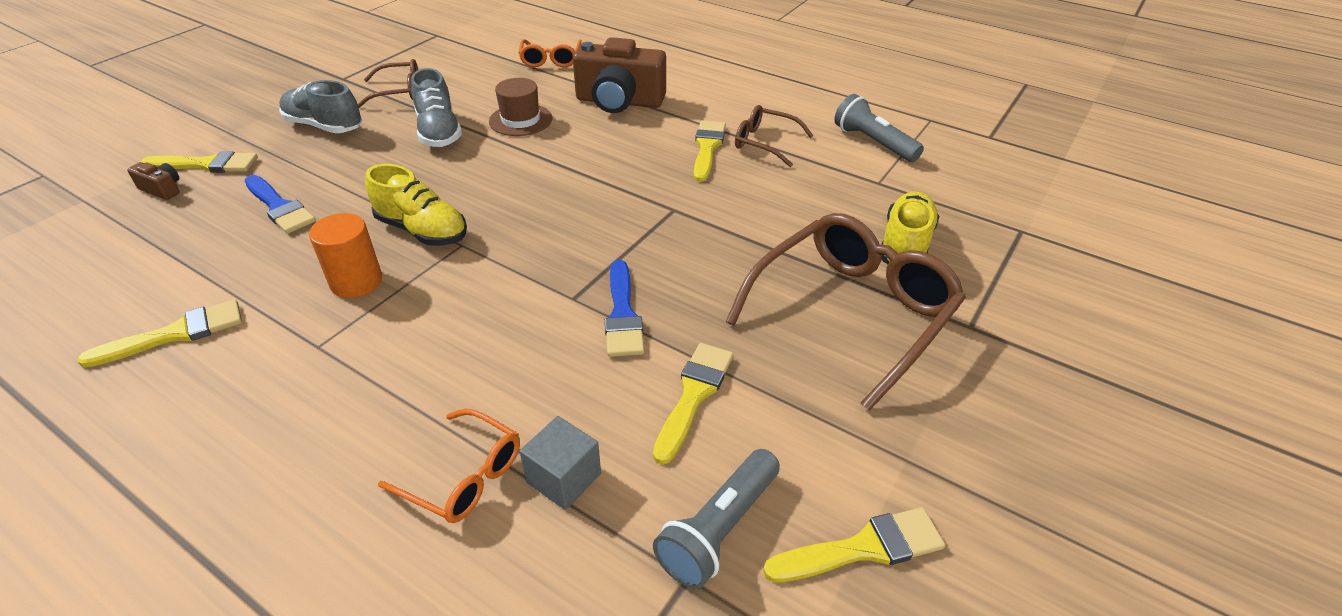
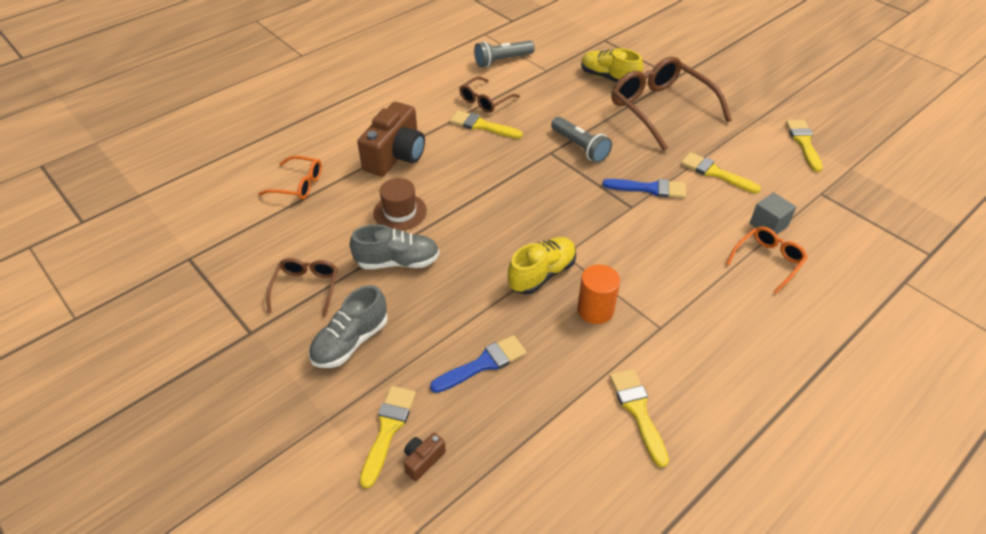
camera: 75 degrees left, 5 degrees up
grey flashlight [653,449,780,589] -> grey flashlight moved to [551,117,612,163]

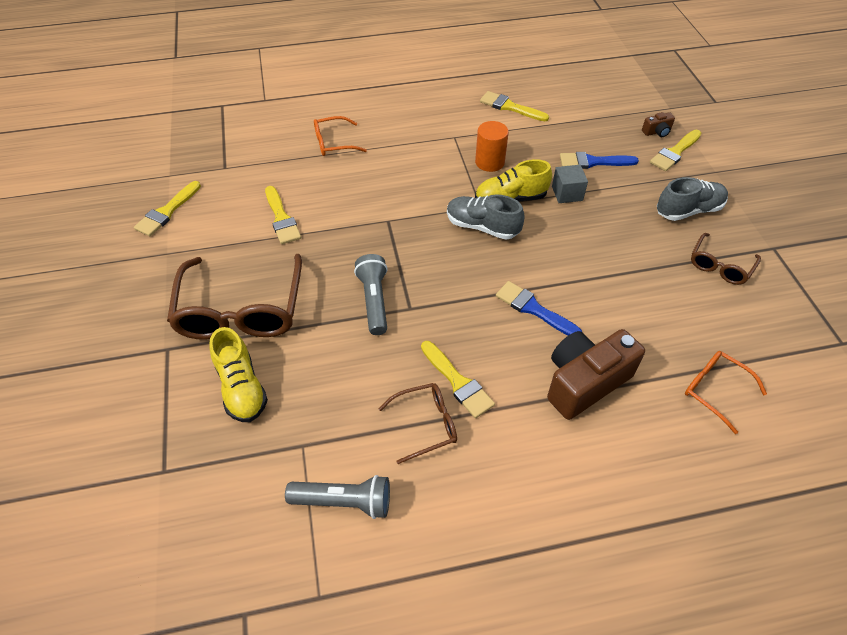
camera: 150 degrees left, 5 degrees up
grey shoe [350,224,439,269] -> grey shoe moved to [447,195,525,240]
brown hat [373,178,427,231] -> none
blue brush [602,179,686,199] -> blue brush moved to [496,281,582,336]
yellow brush [609,369,669,468] -> yellow brush turned 105 degrees clockwise [480,91,549,121]
grey cube [750,192,796,234] -> grey cube moved to [552,165,588,203]

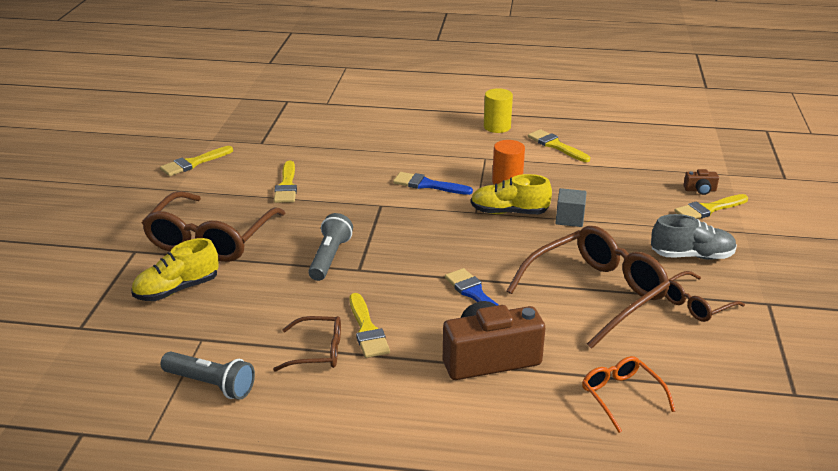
camera: 20 degrees right, 20 degrees down
yellow shoe [209,327,268,422] -> yellow shoe turned 60 degrees clockwise [131,238,219,301]
orange glasses [314,116,367,156] -> none
grey shoe [447,195,525,240] -> none
blue brush [560,152,639,169] -> blue brush moved to [393,172,473,195]
none -> yellow cylinder [484,88,513,133]
none -> brown glasses [507,226,670,349]

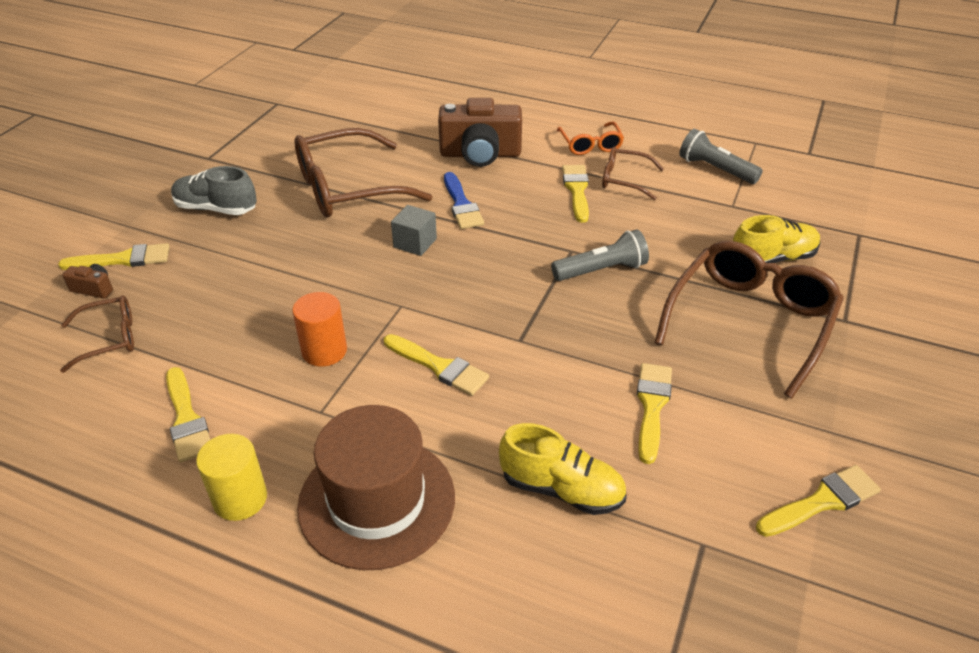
camera: 165 degrees left, 10 degrees up
grey flashlight [308,213,353,281] -> grey flashlight turned 135 degrees counterclockwise [551,229,649,281]
blue brush [393,172,473,195] -> yellow brush [384,334,489,396]
yellow shoe [471,174,552,214] -> yellow shoe moved to [499,423,627,515]
grey cube [555,188,587,227] -> grey cube moved to [391,205,437,256]
orange glasses [582,356,675,433] -> orange glasses moved to [557,122,624,155]
brown glasses [665,271,745,322] -> brown glasses moved to [60,296,134,373]
none -> brown hat [297,405,455,570]

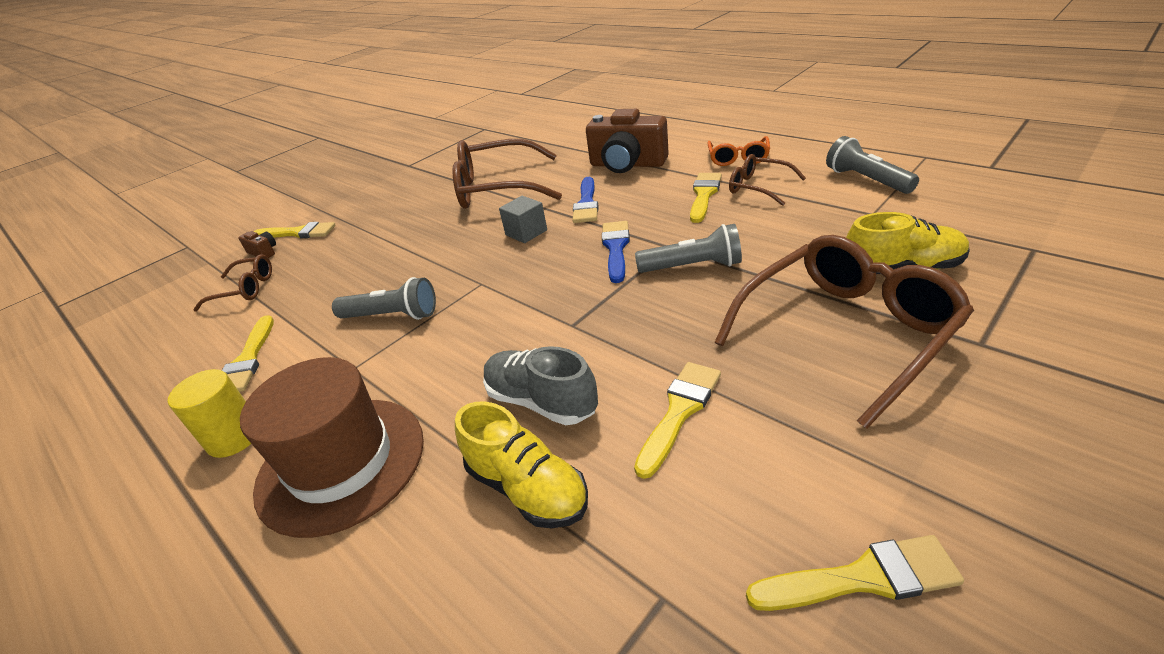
camera: 25 degrees right, 5 degrees down
grey shoe [171,166,257,215] -> grey shoe moved to [483,346,598,425]
orange cylinder [292,292,347,367] -> grey flashlight [332,277,436,320]
yellow brush [384,334,489,396] -> none
none -> blue brush [602,221,630,283]

